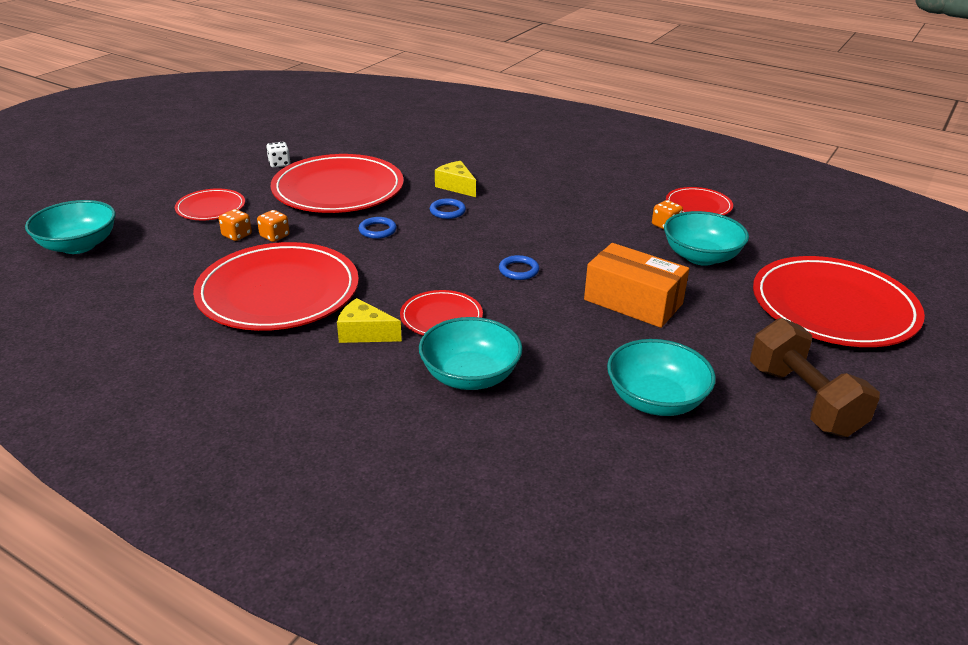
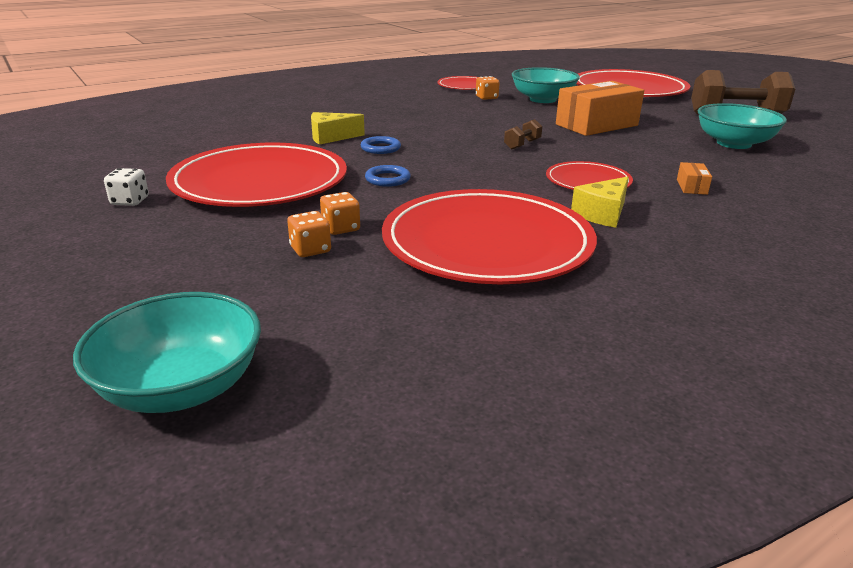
camera: 65 degrees left, 5 degrees down
red plate [175,188,245,220] -> none
turquoise bowl [419,317,523,390] -> orange box [677,162,712,195]
blue ring [499,255,539,280] -> brown dumbbell [504,119,542,150]

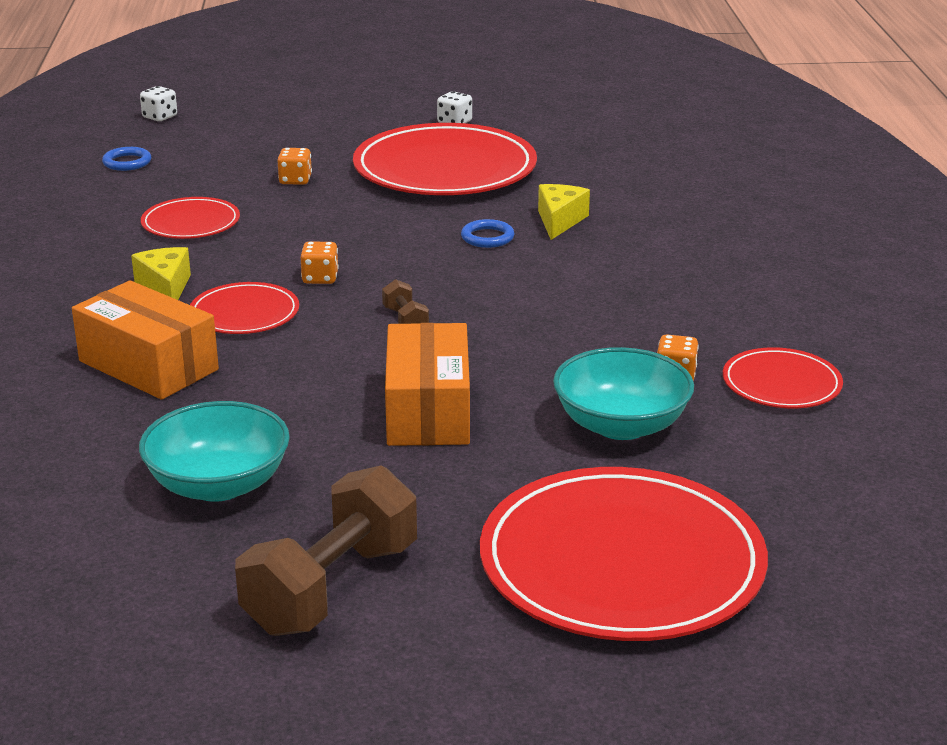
camera: 120 degrees right, 0 degrees up
turquoise bowl [73,292,261,413] -> white dice [140,86,177,121]
orange dice [287,211,331,257] -> orange dice moved to [300,242,339,284]
blue ring [365,165,411,187] -> blue ring moved to [102,147,151,171]
red plate [382,189,597,284] -> red plate [141,197,240,239], size x0.50
orange box [677,162,712,195] -> orange box [72,280,219,400], size x2.43

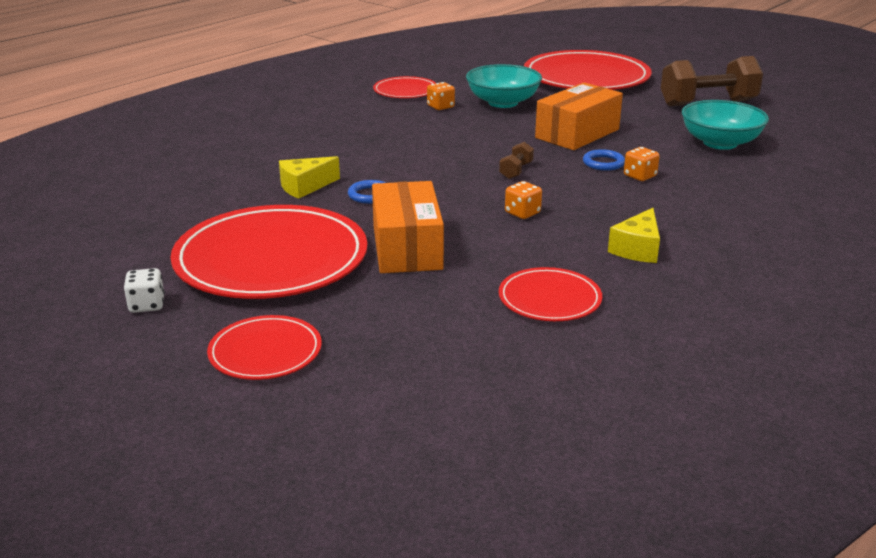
camera: 135 degrees left, 0 degrees up
orange box [72,280,219,400] -> orange box moved to [372,181,444,273]
blue ring [102,147,151,171] -> blue ring moved to [583,149,625,171]
white dice [140,86,177,121] -> none
red plate [190,282,299,334] -> red plate moved to [207,315,322,380]
orange dice [277,148,312,185] -> orange dice moved to [624,147,660,181]

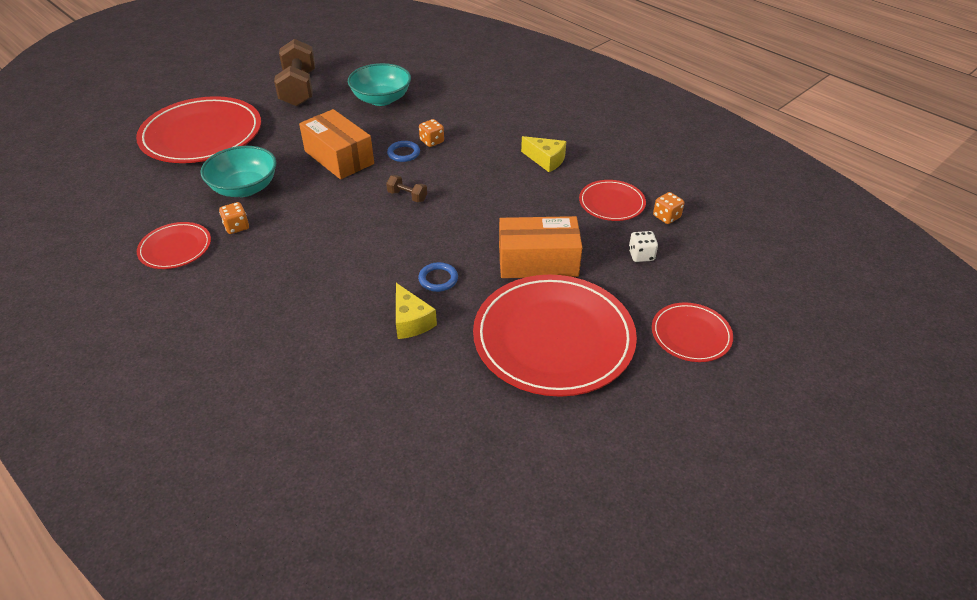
camera: 85 degrees left, 15 degrees up
white dice [124,268,165,313] -> white dice moved to [629,231,658,262]
orange dice [505,181,542,219] -> orange dice moved to [653,192,684,224]

